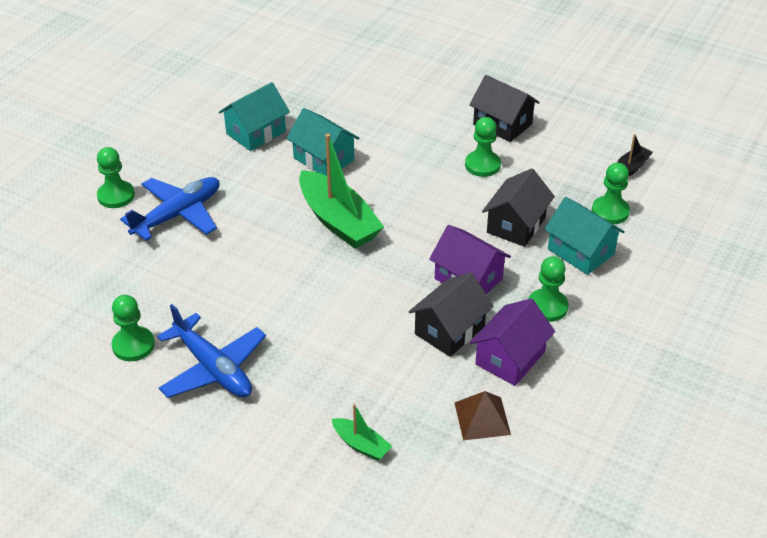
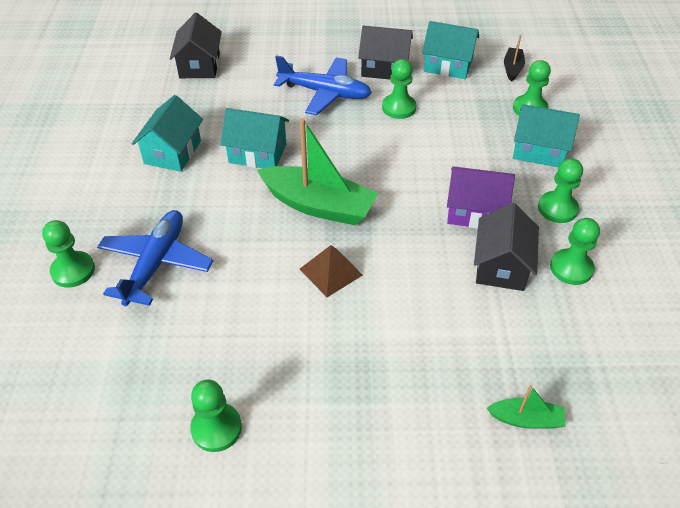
camera: 30 degrees left, 5 degrees up
blue plane [157,304,266,398] -> blue plane moved to [274,55,372,115]
brown pyramid [454,391,511,440] -> brown pyramid moved to [300,245,363,297]
purple house [470,299,555,386] -> green pawn [550,218,600,285]
black house [482,168,555,247] -> black house moved to [170,12,222,78]
none -> turquoise house [422,21,479,79]

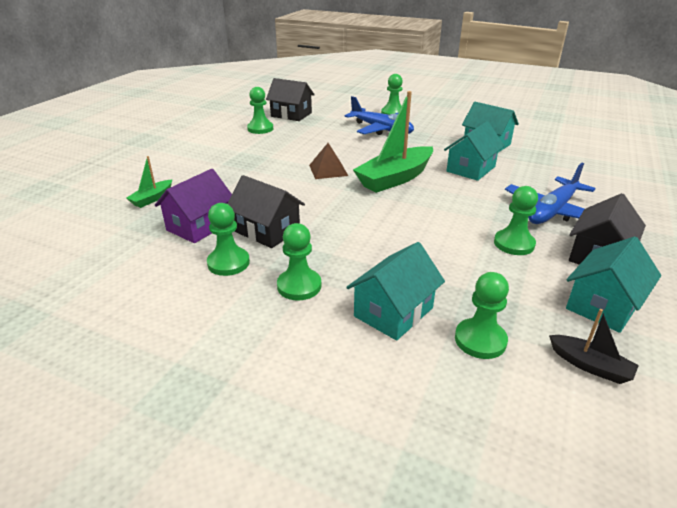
camera: 115 degrees right, 15 degrees down
black house [170,12,222,78] -> black house moved to [266,78,315,121]
purple house [447,166,515,229] -> purple house moved to [155,169,232,243]

